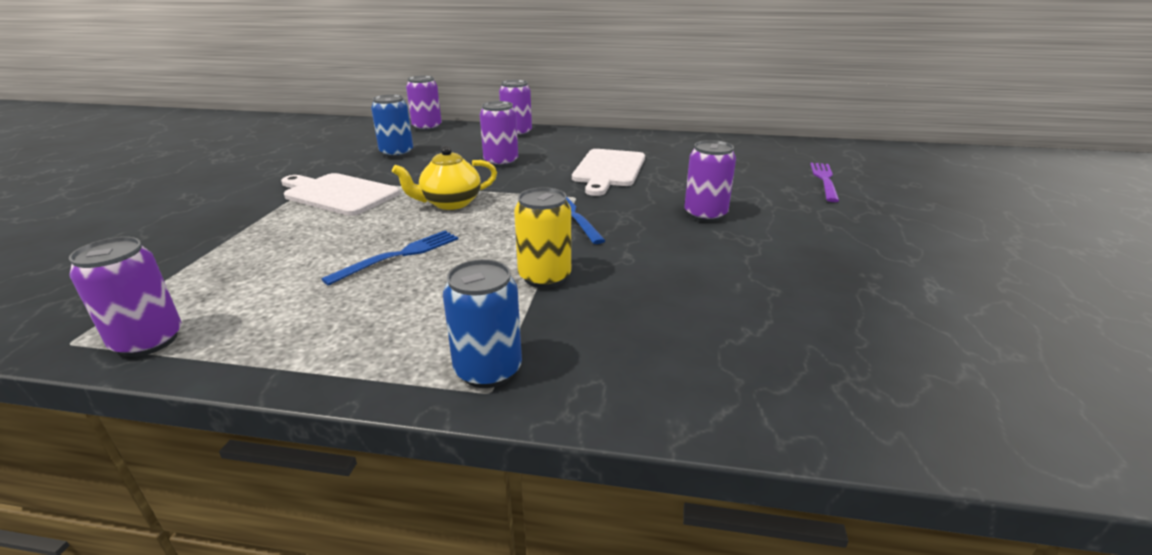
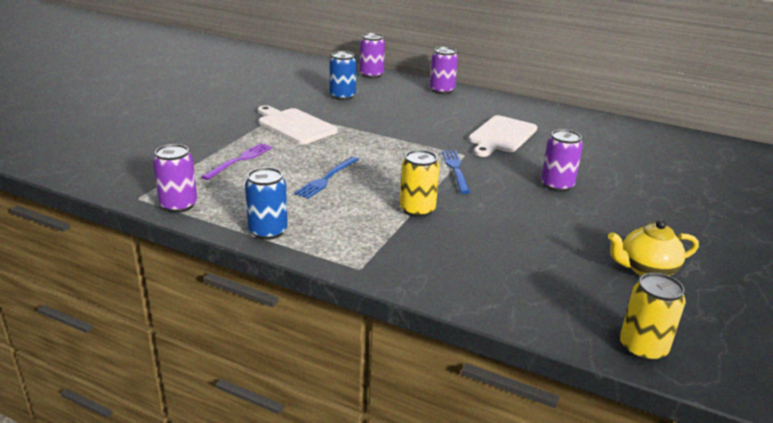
camera: 15 degrees right, 0 degrees up
blue fork [321,231,458,286] -> blue fork turned 150 degrees clockwise [294,157,359,199]
yellow teapot [392,146,497,210] -> yellow teapot moved to [608,220,699,276]
blue can [443,259,522,388] -> blue can moved to [245,167,288,240]
purple can [480,101,518,167] -> none
purple fork [810,163,839,202] -> purple fork moved to [201,143,273,180]
none -> yellow can [620,273,686,361]

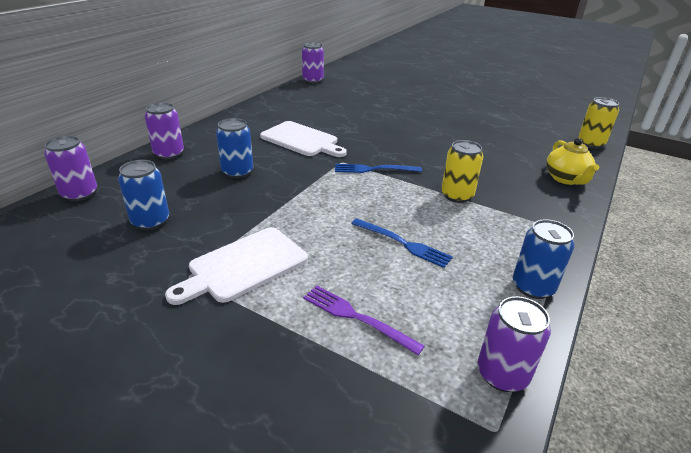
camera: 85 degrees left, 5 degrees up
purple can [541,129,583,192] -> purple can moved to [302,42,324,83]
yellow teapot [608,220,699,276] -> yellow teapot moved to [546,138,599,185]
none -> blue can [216,118,253,178]

